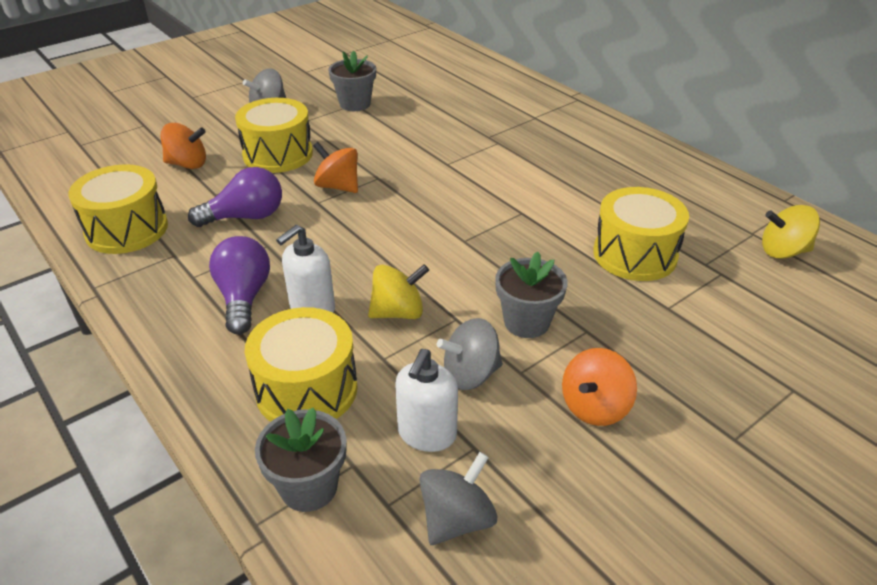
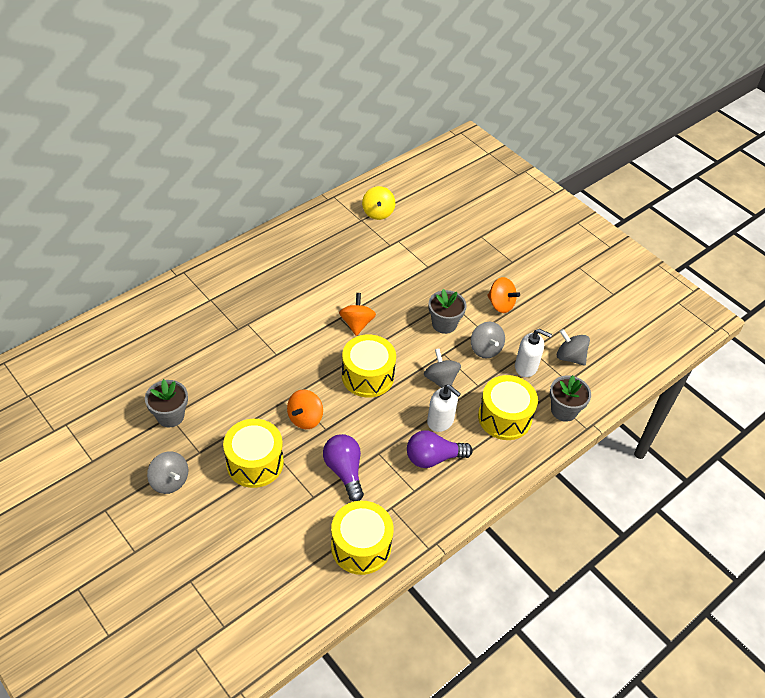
camera: 95 degrees left, 10 degrees up
orange spinning top [160,123,206,169] -> orange spinning top moved to [339,293,376,336]
yellow spinning top [368,264,429,319] -> grey spinning top [424,348,461,388]
yellow drum [593,187,689,281] -> yellow drum moved to [342,335,396,398]

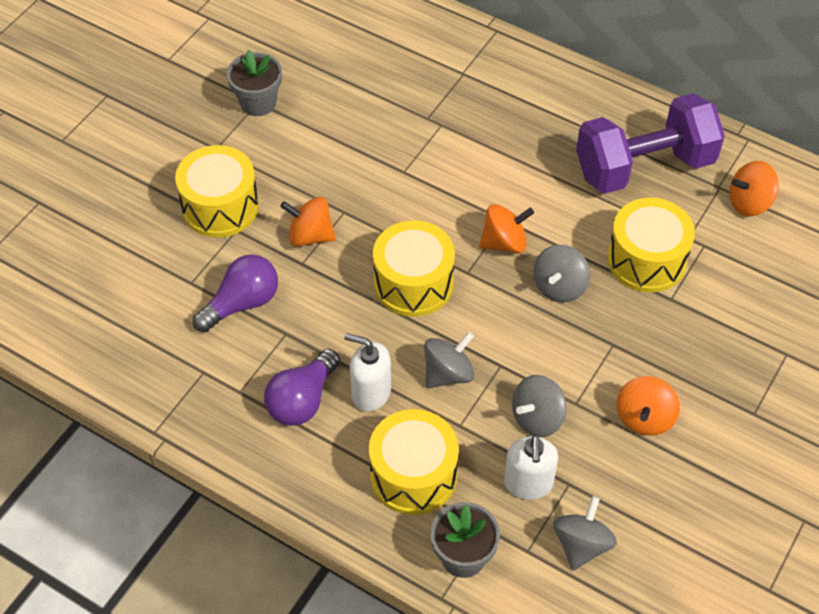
camera: 75 degrees right, 5 degrees up
grey spinning top [147,451,188,494] -> grey spinning top moved to [533,245,590,302]
yellow drum [331,501,394,575] -> yellow drum moved to [607,198,695,293]
yellow spinning top [362,186,395,220] -> orange spinning top [730,161,779,216]
purple light bulb [407,431,473,468] -> purple light bulb turned 120 degrees counterclockwise [264,349,340,426]
white soap dispenser [427,384,461,432] -> white soap dispenser turned 90 degrees clockwise [344,333,391,411]
grey flower pot [429,289,467,334] -> none
none -> purple dumbbell [576,93,725,194]

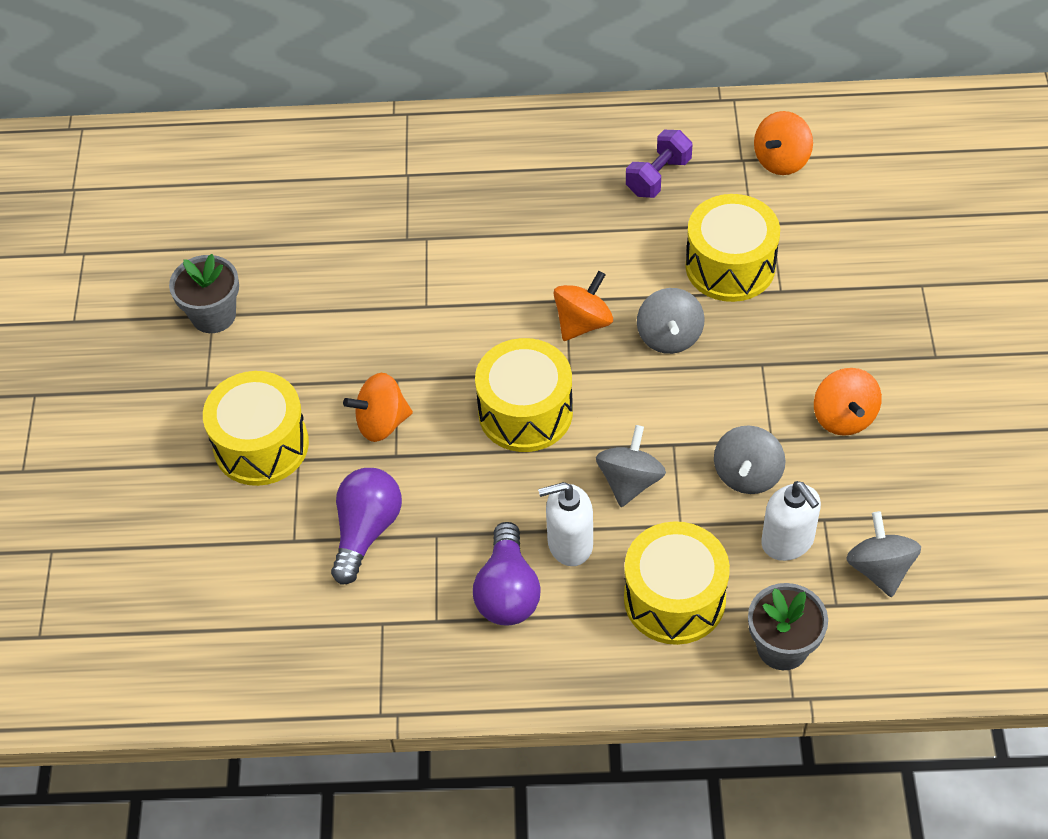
camera: 30 degrees left, 0 degrees up
purple dumbbell [576,93,725,194] -> purple dumbbell [626,130,693,198], size x0.48

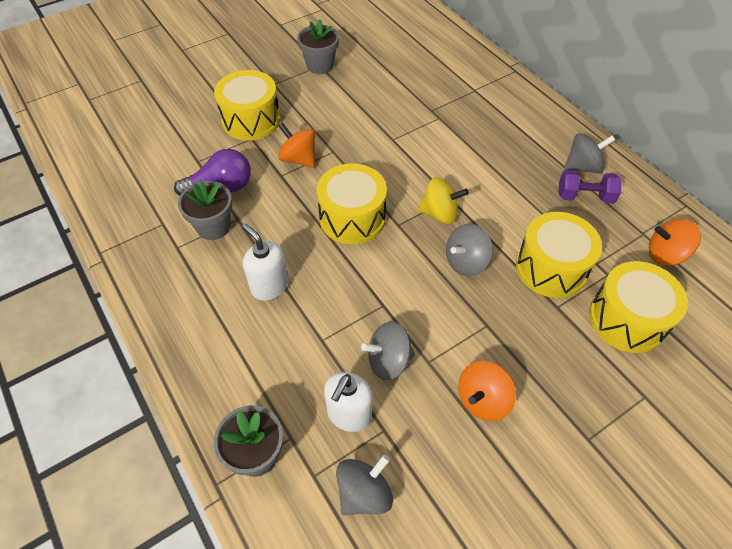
camera: 55 degrees right, 0 degrees up
purple light bulb [473,522,541,626] -> none
orange spinning top [553,271,613,341] -> yellow spinning top [418,177,469,224]
grey spinning top [596,425,666,507] -> grey spinning top moved to [564,133,615,173]
yellow drum [624,521,730,645] -> yellow drum moved to [589,261,688,353]
none -> grey flower pot [178,180,232,240]

